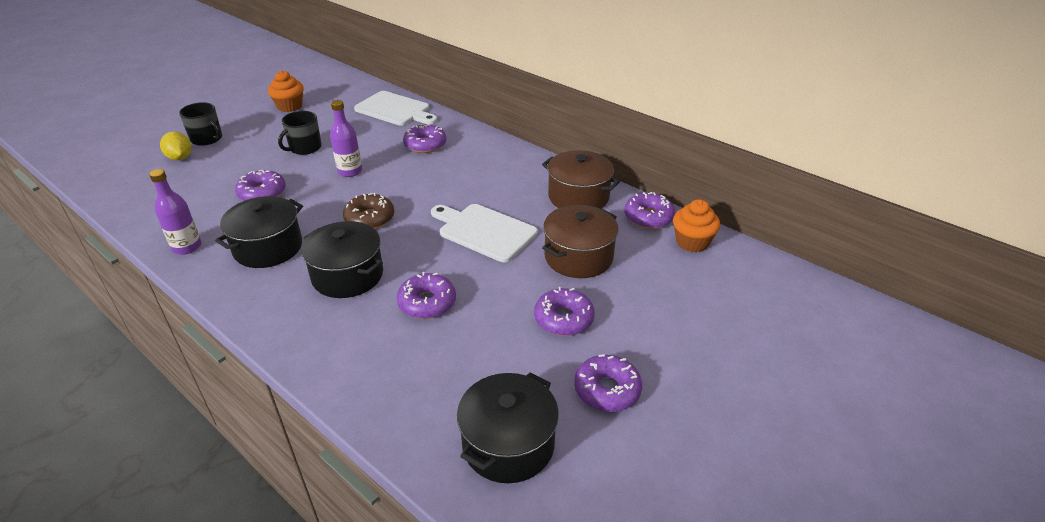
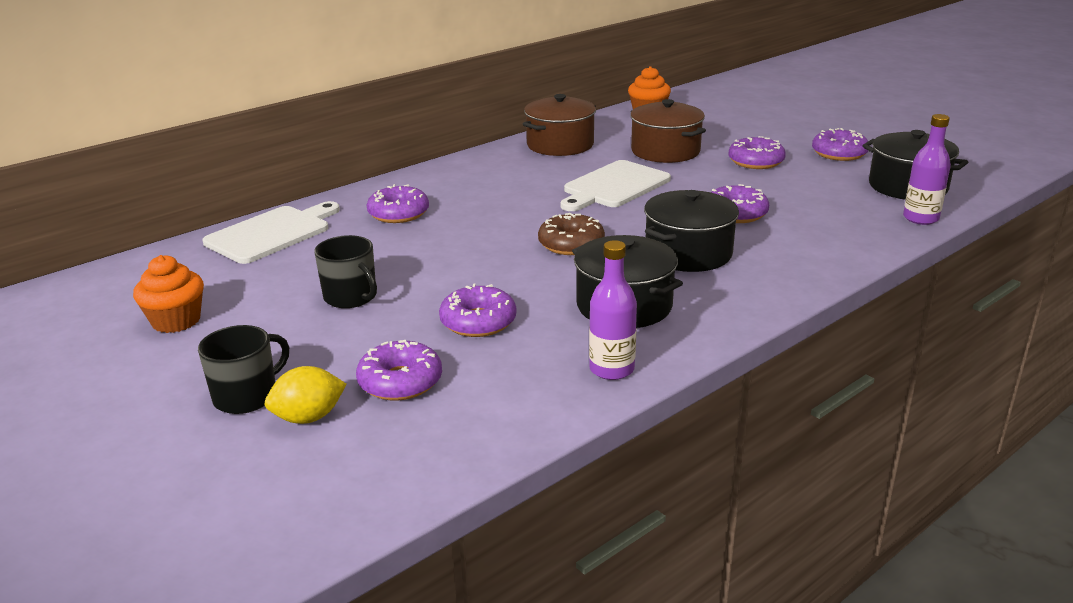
camera: 80 degrees left, 10 degrees down
purple bottle [330,100,362,177] -> purple bottle moved to [903,114,951,225]
purple donut [624,192,675,229] -> purple donut moved to [356,340,442,401]

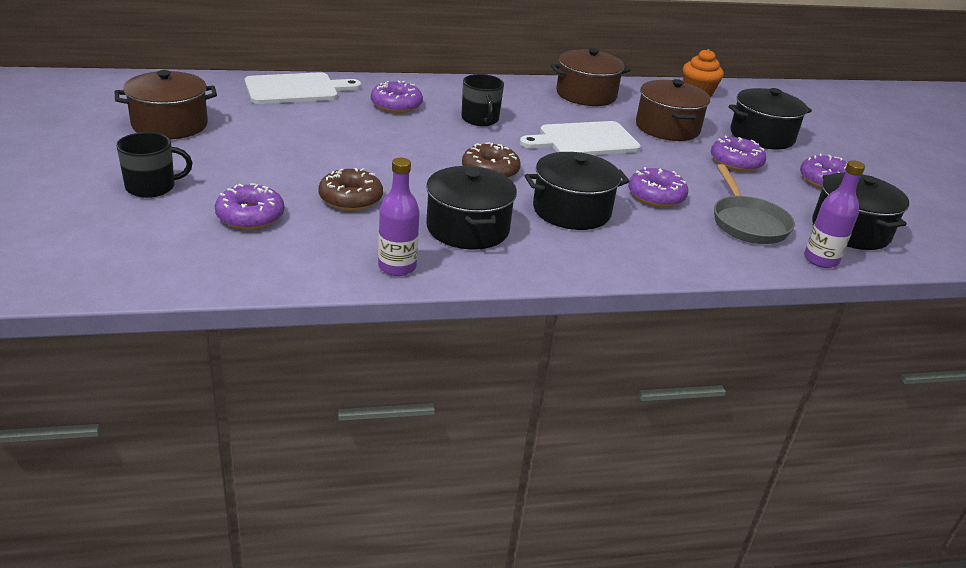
camera: 25 degrees right, 5 degrees up
orange cupcake [133,255,204,333] -> brown pot [115,70,217,139]
yellow lemon [265,366,347,424] -> none
black mug [314,235,377,308] -> black mug moved to [461,74,504,126]
purple donut [439,283,516,337] -> brown donut [319,168,383,211]
none -> grey pan [714,164,795,244]
none -> black pot [729,88,812,149]

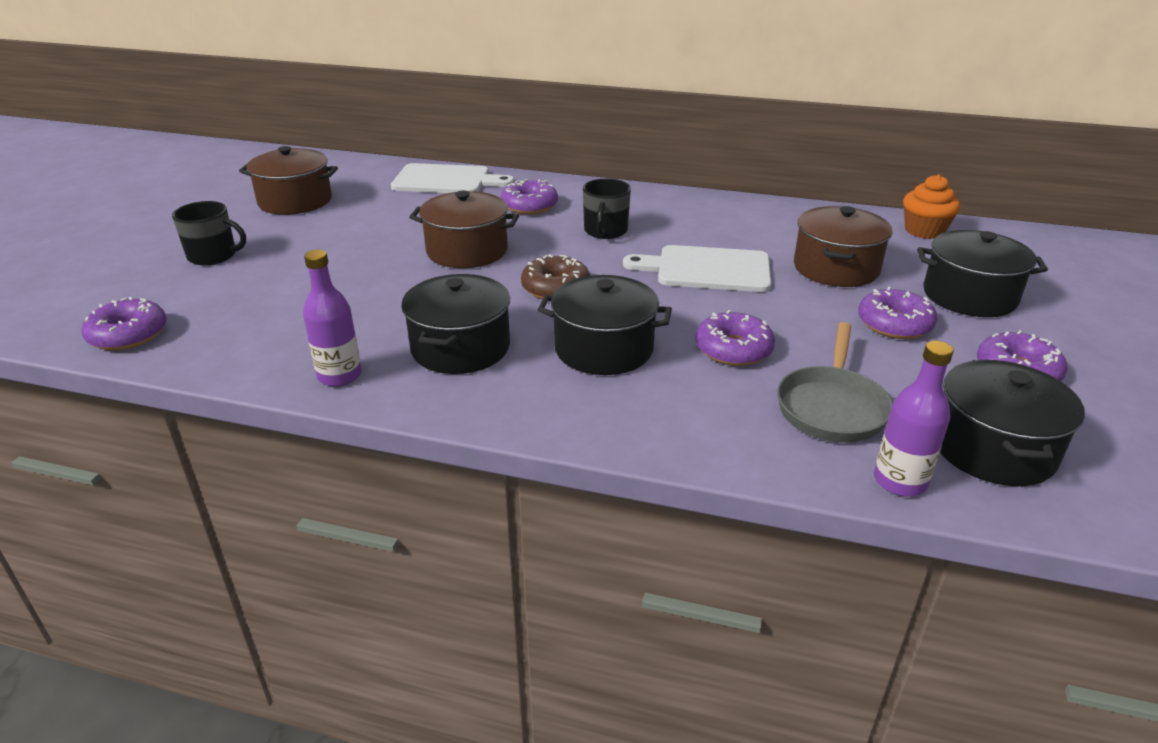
camera: 30 degrees right, 0 degrees up
purple donut [215,184,284,230] -> purple donut moved to [81,297,167,350]
brown donut [319,168,383,211] -> none
brown pot [550,48,631,106] -> brown pot moved to [409,191,519,268]

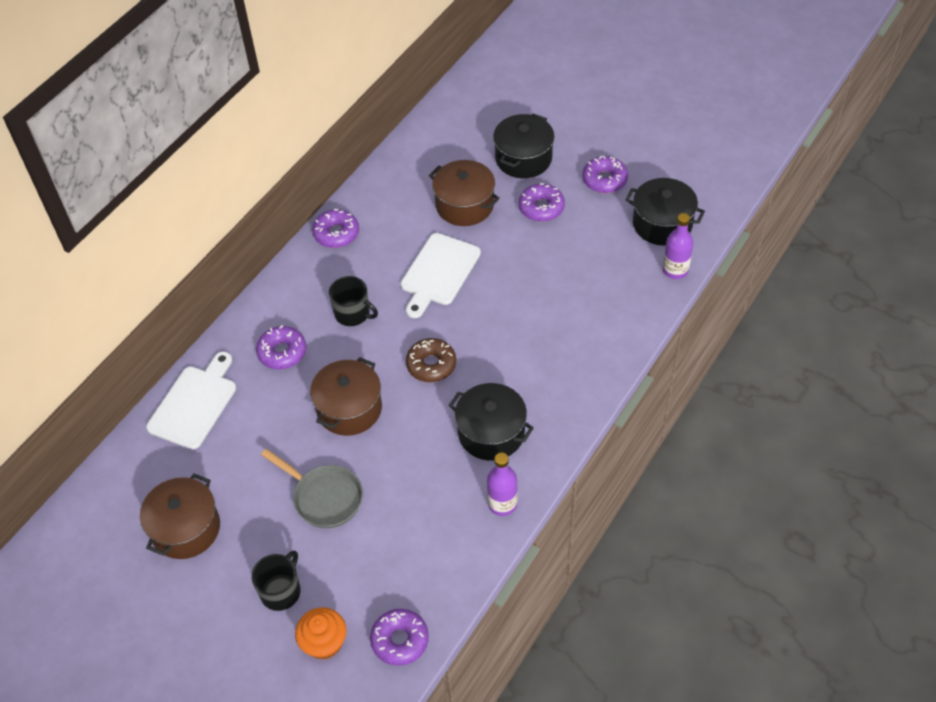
camera: 70 degrees left, 20 degrees up
black pot [538,275,672,375] -> none
purple donut [695,310,775,366] -> purple donut moved to [312,209,359,248]
grey pan [777,322,893,443] -> grey pan moved to [261,449,363,528]
orange cupcake [903,174,960,239] -> orange cupcake moved to [295,607,347,660]

